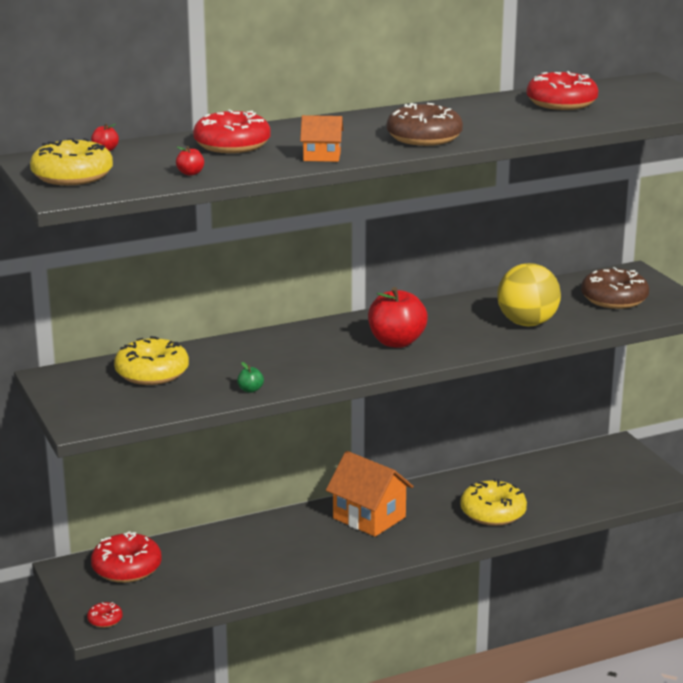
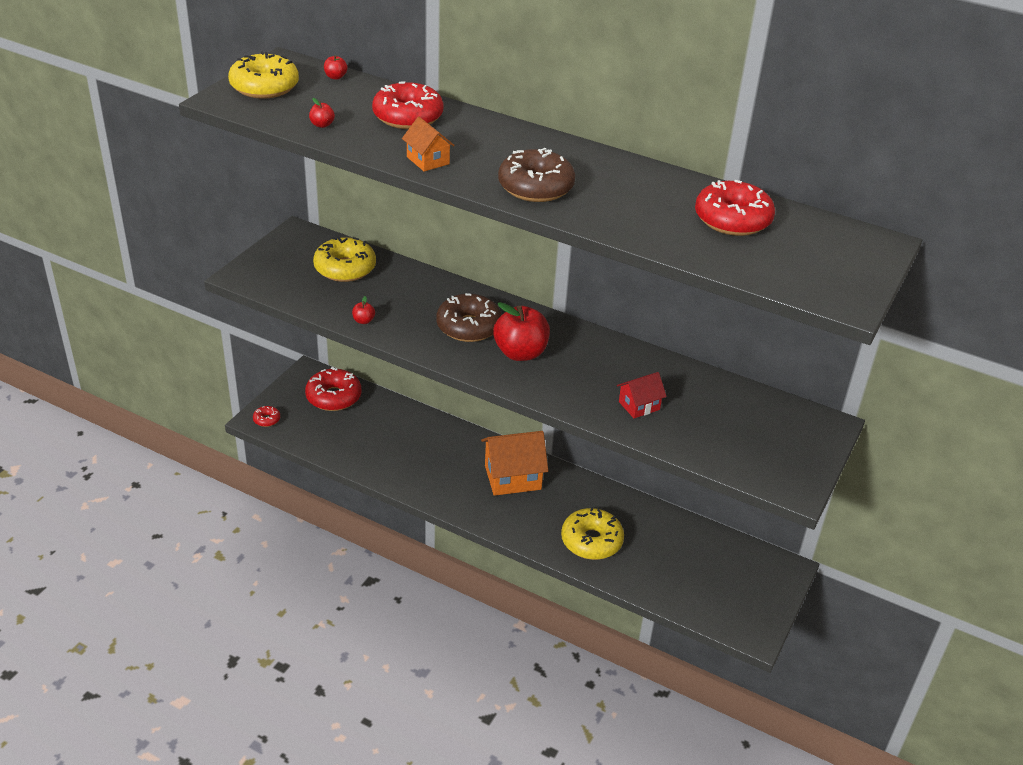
camera: 50 degrees right, 15 degrees up
green apple [237,362,264,393] -> red apple [352,296,375,324]
orange house [326,451,413,537] -> orange house turned 75 degrees clockwise [481,431,548,496]
yellow ball [497,263,561,326] -> red house [617,372,667,418]
brown donut [581,267,649,309] -> brown donut moved to [436,293,502,342]

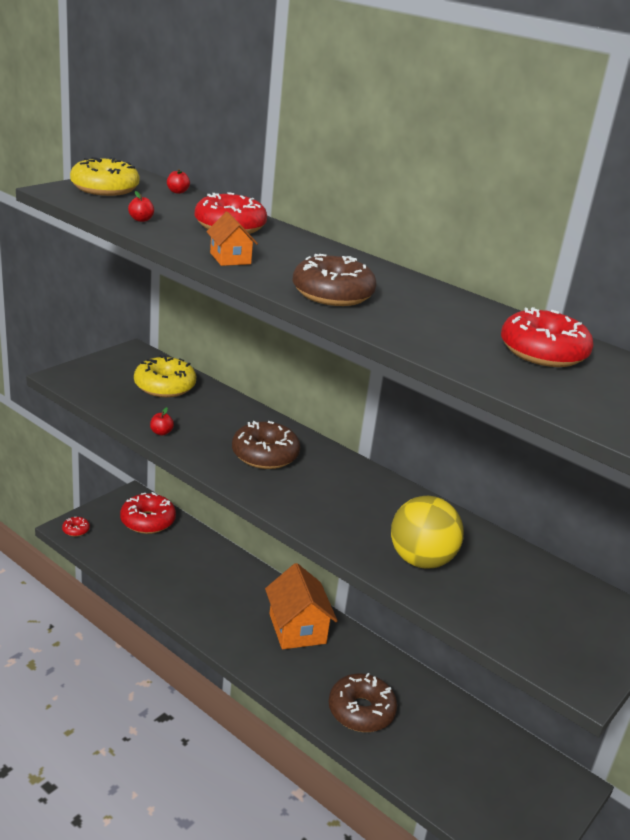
camera: 10 degrees right, 10 degrees down
orange house [481,431,548,496] -> orange house turned 75 degrees clockwise [265,563,338,649]
red apple [493,302,550,361] -> none
yellow donut [561,507,624,560] -> brown donut [329,673,397,732]
red house [617,372,667,418] -> yellow ball [391,496,464,569]

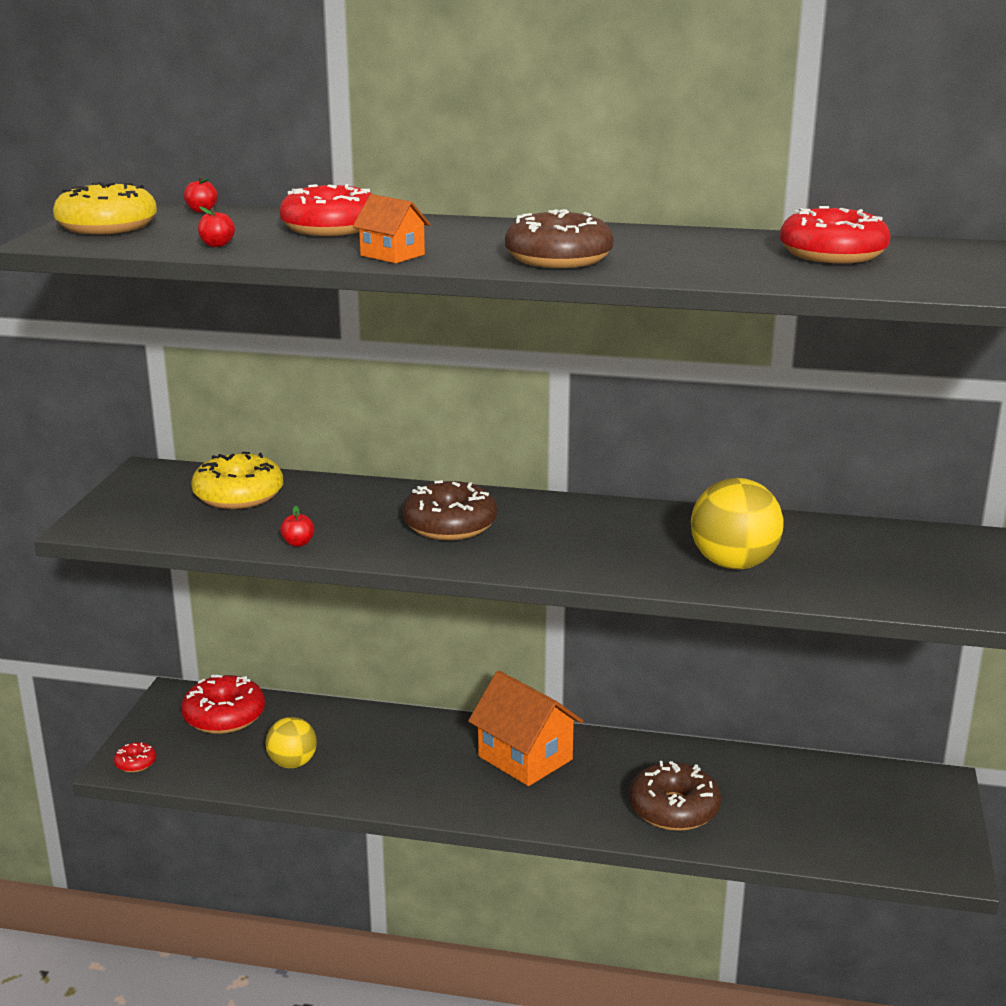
camera: 25 degrees left, 5 degrees down
none -> yellow ball [265,717,317,768]

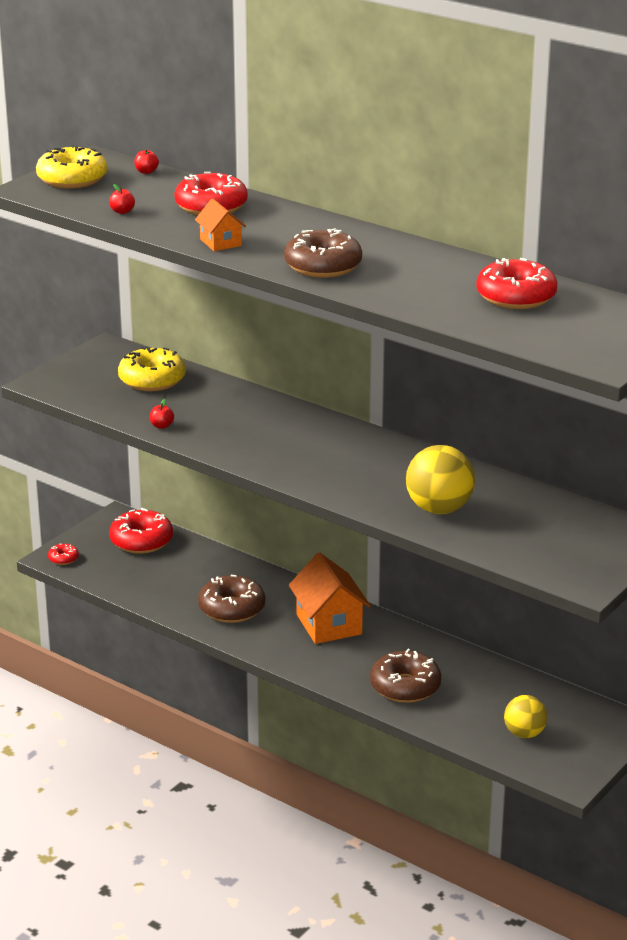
camera: 25 degrees right, 5 degrees up
yellow ball [265,717,317,768] -> yellow ball moved to [504,695,547,738]
brown donut [402,480,497,540] -> brown donut moved to [198,575,265,623]

